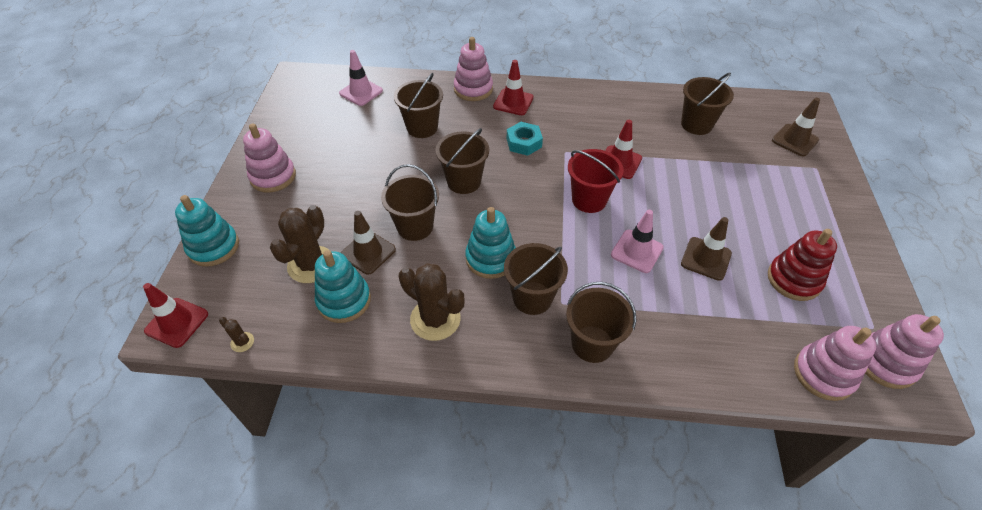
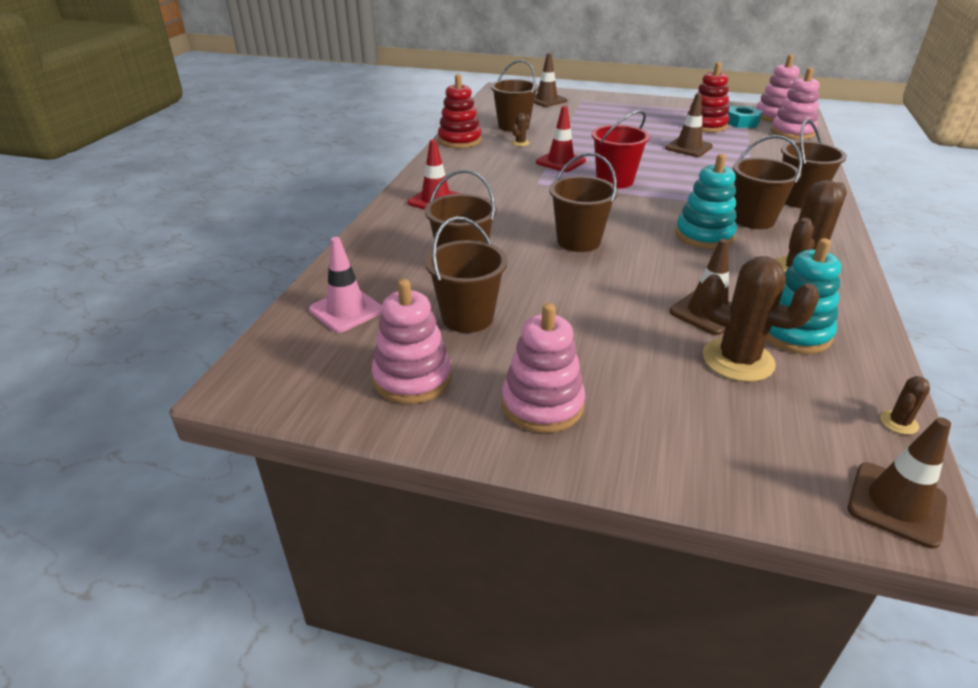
camera: 80 degrees left, 15 degrees down
red traffic cone [143,283,208,348] -> brown traffic cone [847,417,951,549]
turquoise stacking toy [175,195,239,267] -> none
brown bucket [381,164,439,241] -> brown bucket moved to [425,217,508,333]
pink stacking toy [454,37,493,101] -> pink stacking toy moved to [371,279,452,404]
turquoise nut [507,122,543,156] -> turquoise nut moved to [728,106,762,128]
pink traffic cone [611,210,664,273] -> none
none -> red stacking toy [438,74,481,148]
none -> brown cactus [512,113,530,146]

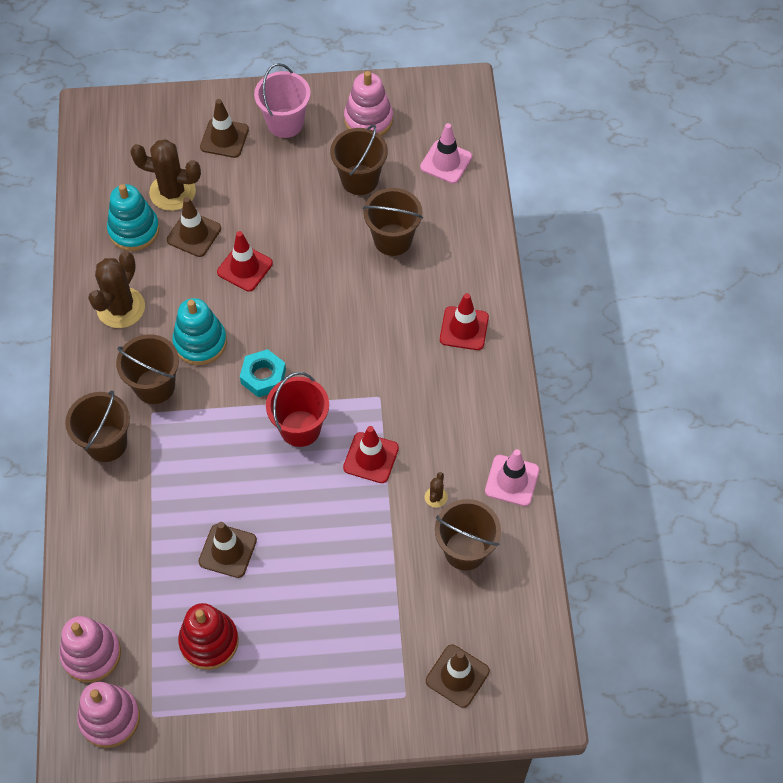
camera: 160 degrees right, 25 degrees up
red stacking toy [438,74,481,148] -> pink traffic cone [485,449,539,506]
pink stacking toy [502,303,585,433] -> pink bucket [254,63,311,138]
brown bucket [549,153,618,252] -> none
turquoise nut [728,106,762,128] -> turquoise nut moved to [240,349,286,397]
brown traffic cone [847,417,951,549] -> brown traffic cone moved to [200,99,249,158]
brown cactus [880,376,930,435] -> none
none -> red traffic cone [217,231,273,292]

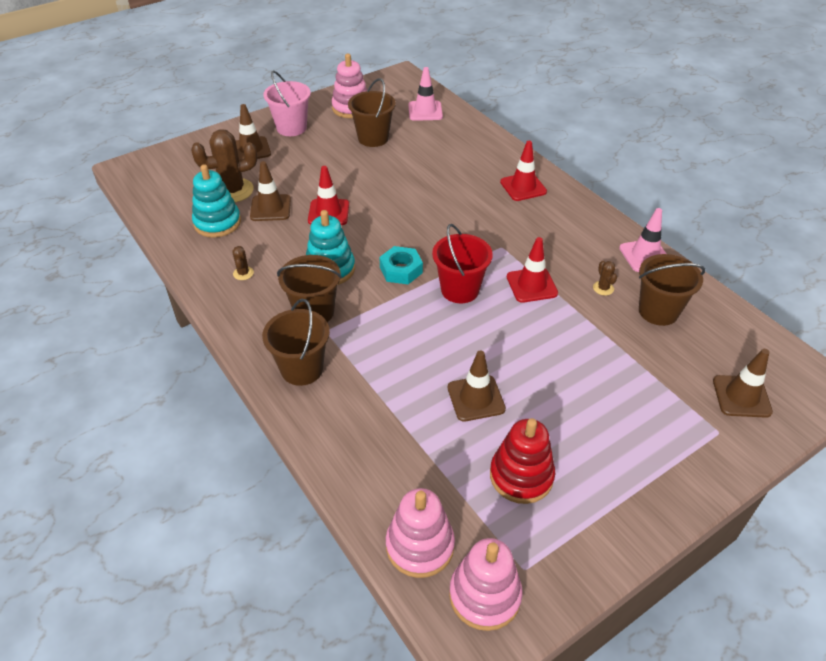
camera: 30 degrees left, 15 degrees down
brown cactus [88,251,145,328] -> brown cactus [232,246,254,280], size x0.44
brown bucket [363,188,423,256] -> none

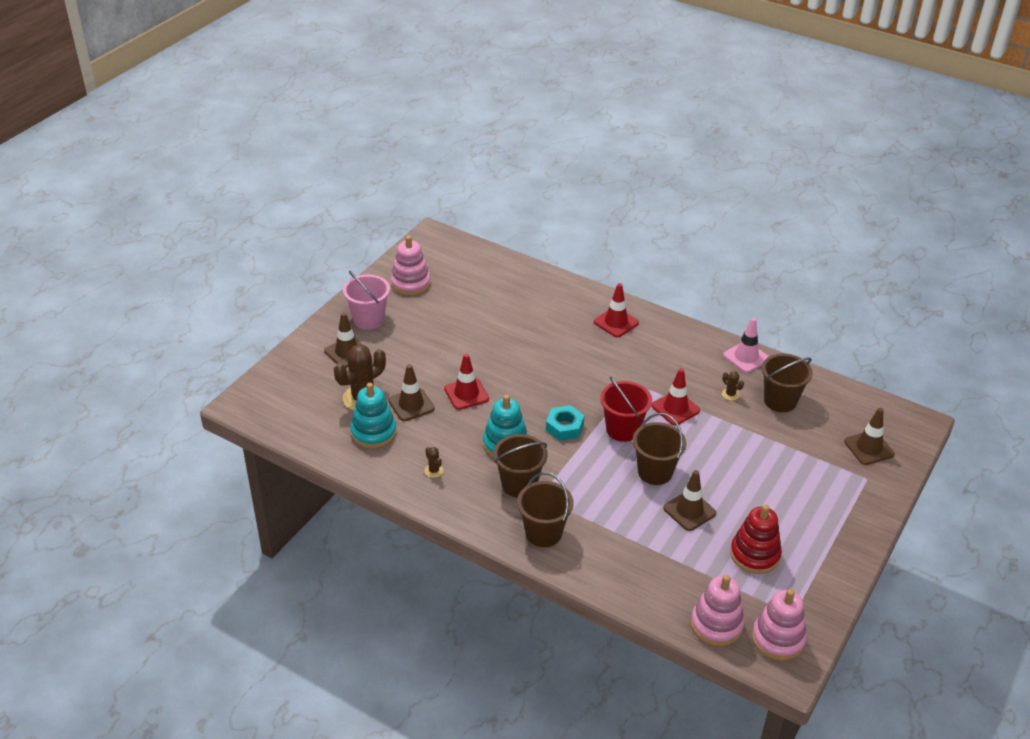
camera: 25 degrees left, 5 degrees down
brown bucket [348,78,396,147] -> brown bucket moved to [633,413,686,485]
pink traffic cone [408,67,443,121] -> none

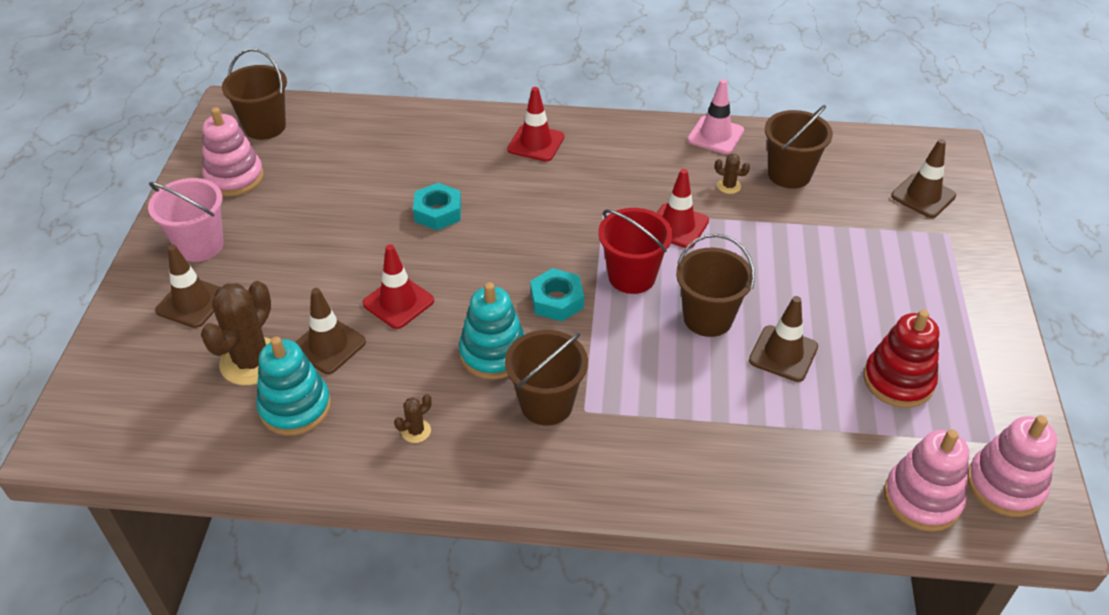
camera: 25 degrees left, 5 degrees up
brown cactus [424,447,444,478] -> brown cactus turned 75 degrees counterclockwise [394,394,431,443]
brown bucket [517,472,574,547] -> brown bucket moved to [222,48,287,140]
none -> turquoise nut [413,183,461,230]

